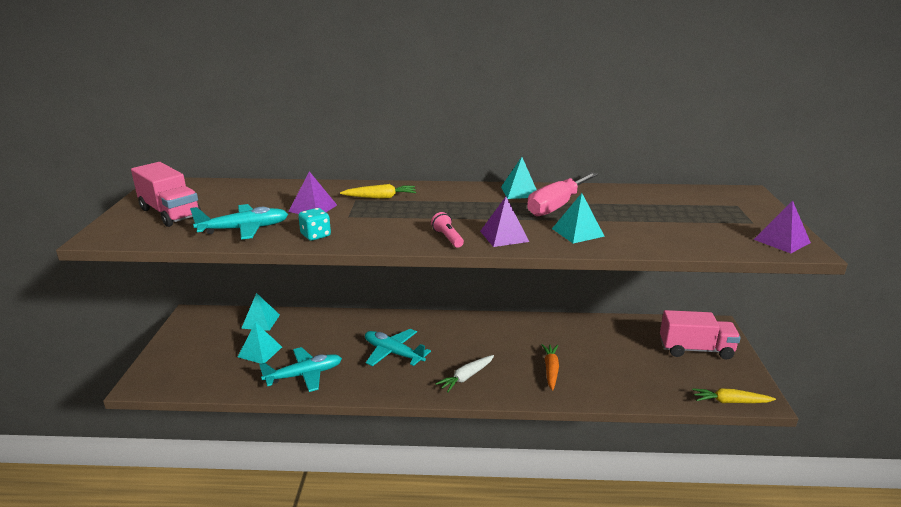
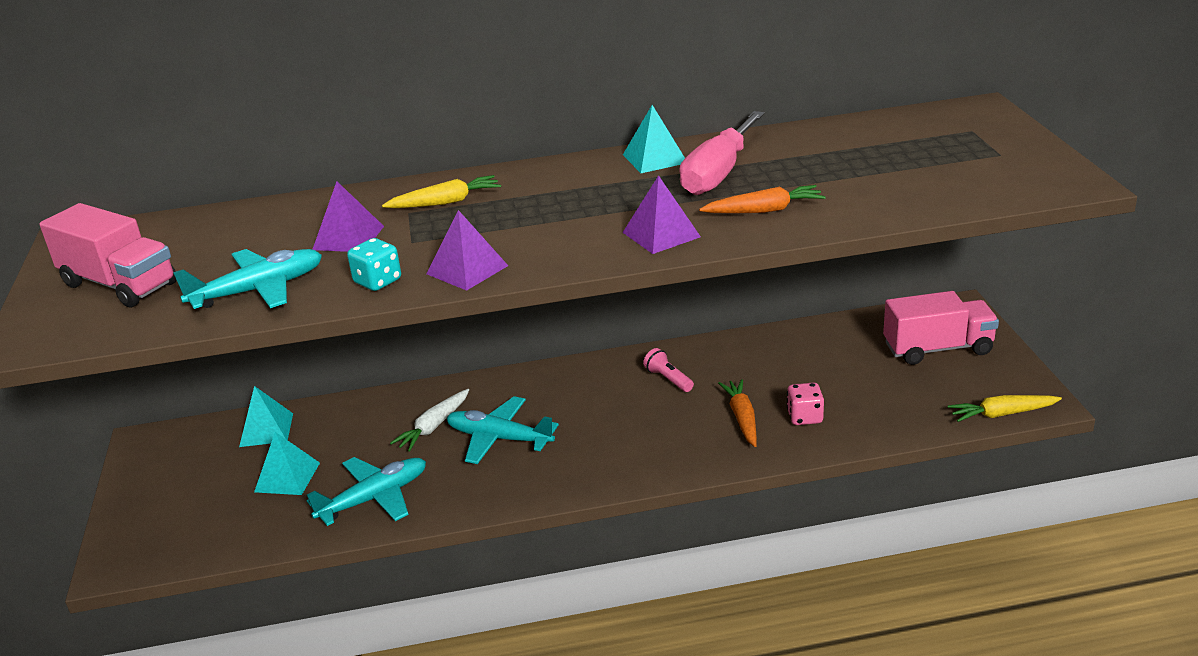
camera: 10 degrees left, 5 degrees up
pink flashlight [431,212,464,248] -> pink flashlight moved to [643,348,694,392]
white carrot [436,355,494,392] -> white carrot moved to [390,389,469,451]
turquoise pyramid [552,193,605,243] -> orange carrot [699,185,826,213]
purple pyramid [754,201,811,253] -> purple pyramid moved to [426,210,508,291]
none -> pink dice [787,382,824,425]

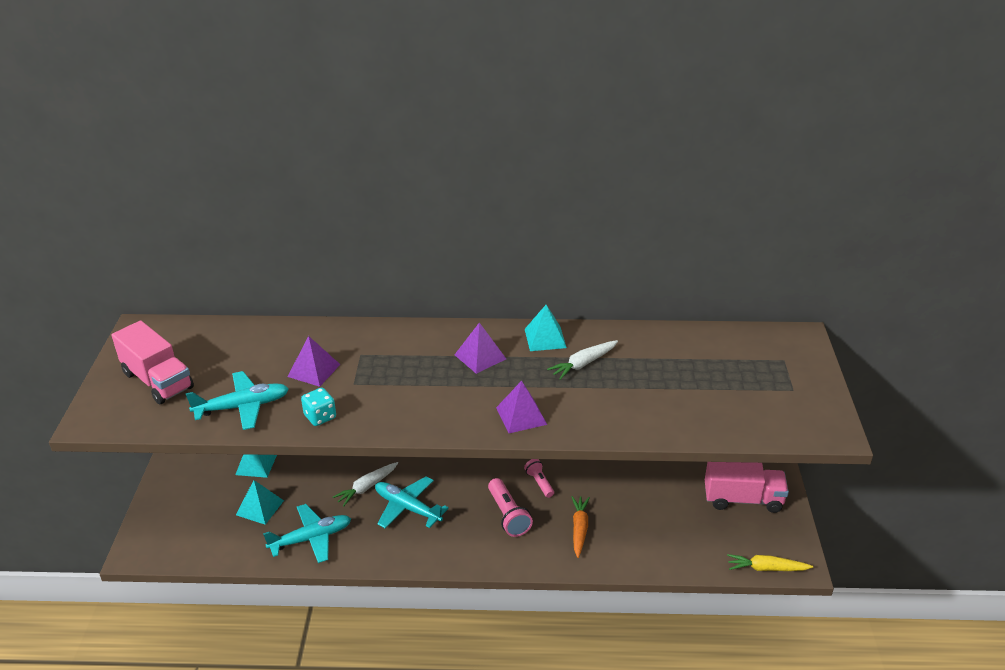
camera: 10 degrees right, 5 degrees up
yellow carrot [382,175,501,208] -> none
purple pyramid [426,210,508,291] -> purple pyramid moved to [455,322,506,374]
pink screwdriver [679,111,764,195] -> white carrot [547,340,618,380]
orange carrot [699,185,826,213] -> none
pink dice [787,382,824,425] -> none
none -> pink flashlight [488,478,533,537]

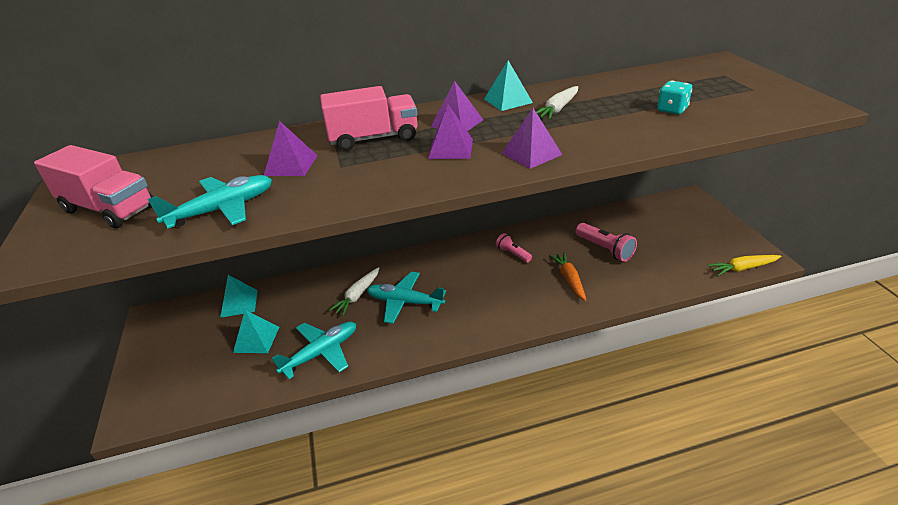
camera: 15 degrees left, 0 degrees up
turquoise dice [301,388,336,426] -> turquoise dice moved to [657,80,692,114]
pink flashlight [488,478,533,537] -> pink flashlight moved to [576,223,637,262]
pink truck [705,462,789,513] -> pink truck moved to [320,86,418,151]
none -> purple pyramid [428,105,473,159]

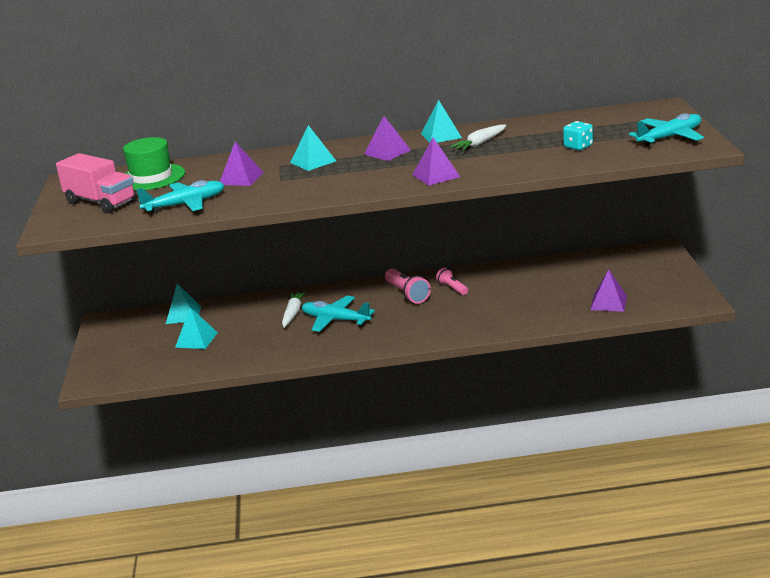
camera: 10 degrees right, 10 degrees down
turquoise plane [272,322,356,379] -> turquoise plane moved to [629,113,704,146]
pink truck [320,86,418,151] -> turquoise pyramid [290,125,336,171]
white carrot [329,267,379,316] -> white carrot turned 150 degrees clockwise [282,292,307,328]
purple pyramid [428,105,473,159] -> purple pyramid moved to [590,269,627,312]
orange carrot [549,252,586,301] -> none
pink flashlight [576,223,637,262] -> pink flashlight moved to [385,269,431,304]
yellow carrot [708,255,781,276] -> none
none -> green hat [123,137,185,190]

